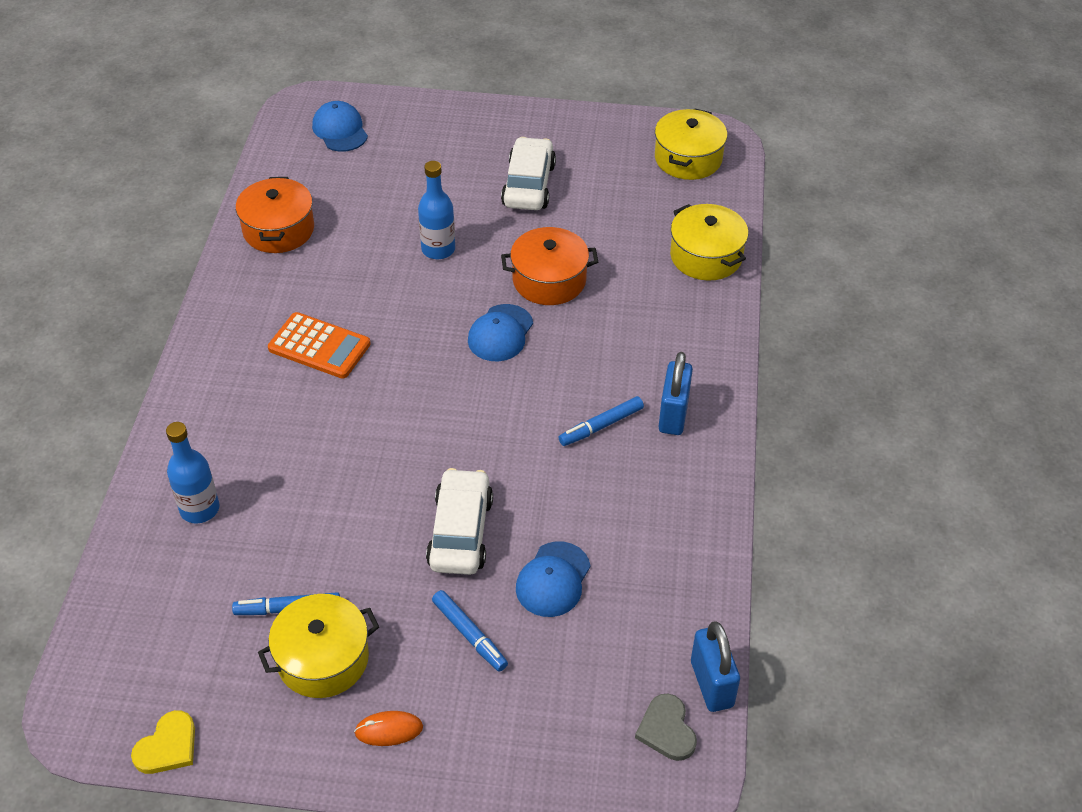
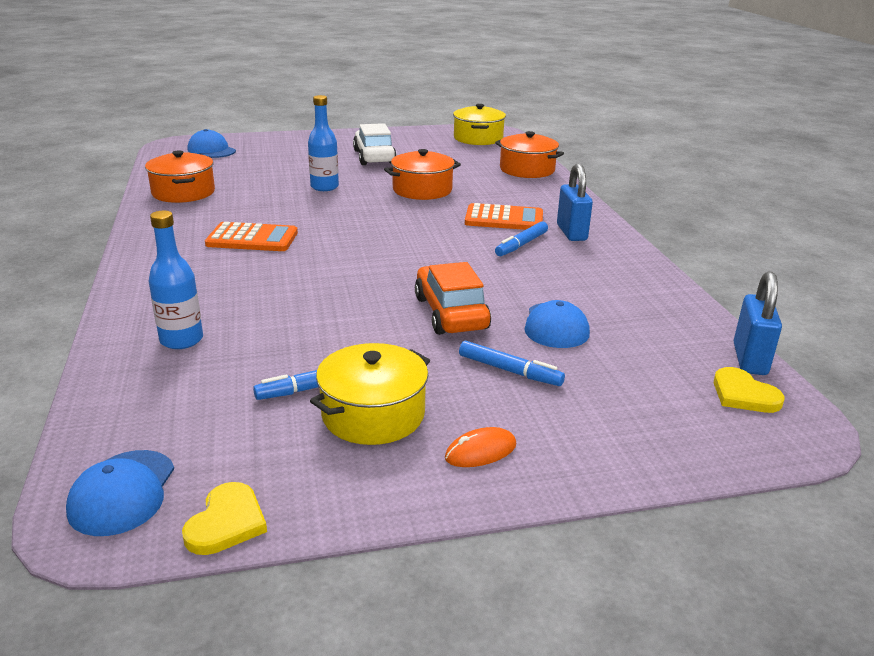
camera: 20 degrees left, 20 degrees down
white car [426,468,493,575] -> orange car [415,262,491,335]
blue cap [468,304,533,361] -> blue cap moved to [66,450,174,536]
grey heart [635,694,697,761] -> yellow heart [714,367,784,413]
yellow pot [670,204,748,281] -> orange pot [495,131,564,178]
blue padlock [691,621,740,712] -> blue padlock turned 45 degrees clockwise [734,271,782,375]
none -> orange calculator [465,203,543,230]

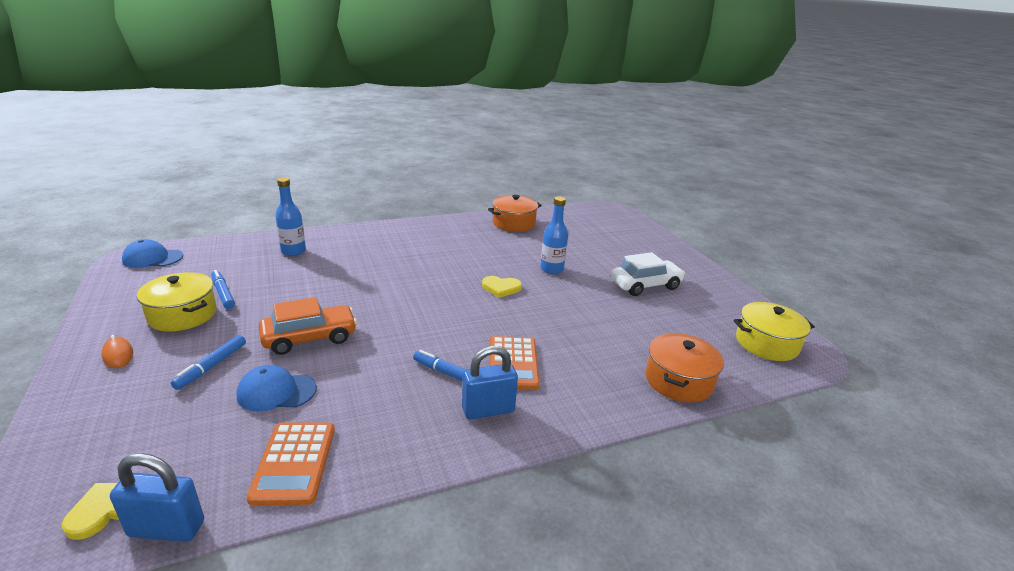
camera: 80 degrees right, 0 degrees up
yellow heart [182,482,267,555] -> yellow heart moved to [482,276,522,298]
blue cap [188,129,236,158] -> none
orange calculator [205,222,298,251] -> orange calculator moved to [246,422,335,505]
orange pot [384,149,461,200] -> none

